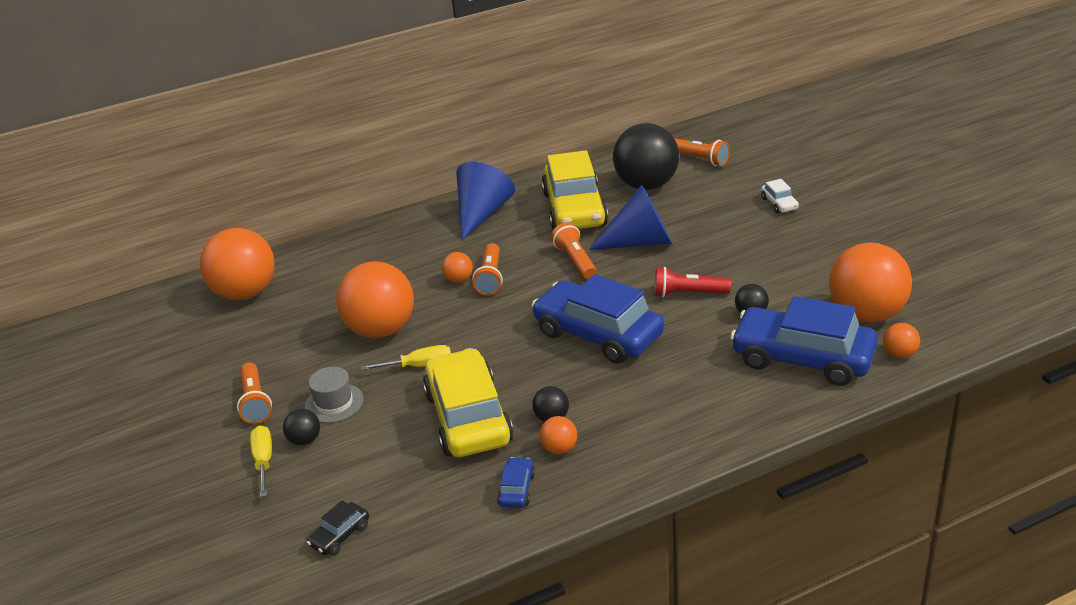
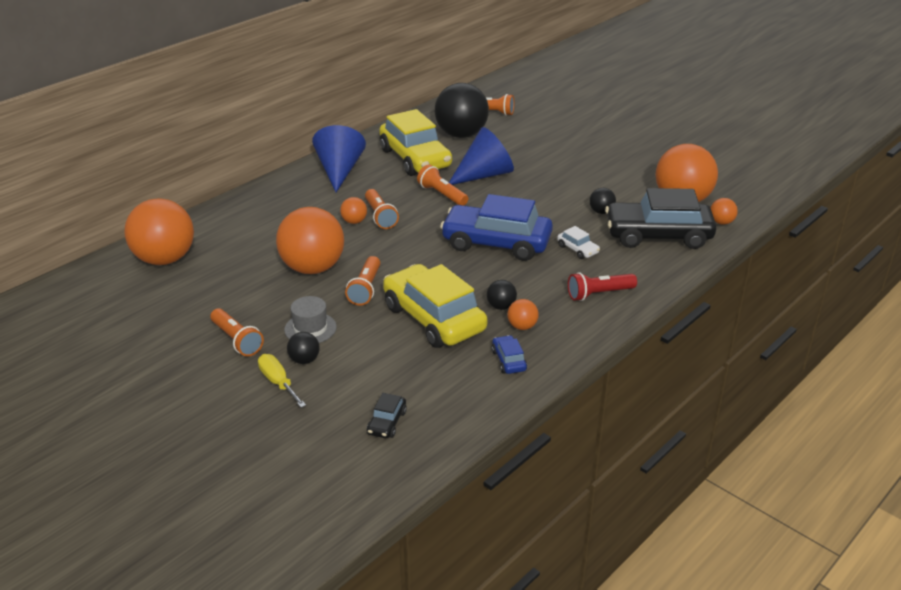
camera: 25 degrees left, 0 degrees up
yellow screwdriver [361,345,451,370] -> orange flashlight [345,256,380,306]
red flashlight [655,267,731,298] -> red flashlight moved to [568,272,637,301]
blue car [730,296,878,386] -> black car [605,188,717,249]
white car [761,179,799,213] -> white car moved to [557,226,600,259]

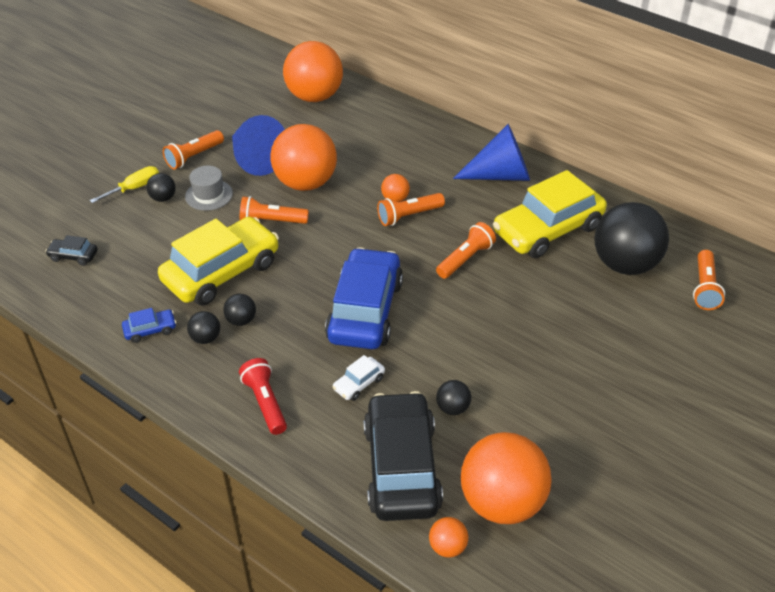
camera: 85 degrees right, 10 degrees up
blue cone [449,127,514,185] -> blue cone moved to [232,115,285,176]
orange ball [507,299,539,330] -> black ball [187,311,220,344]

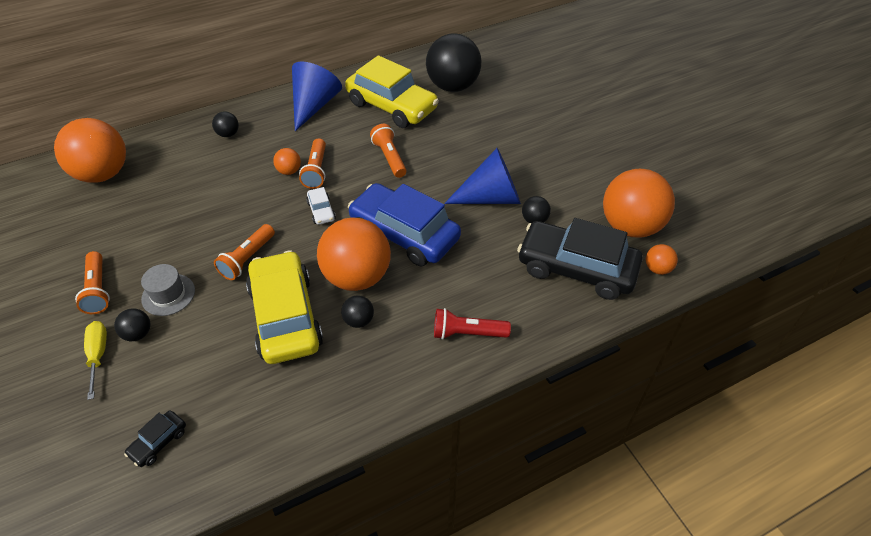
camera: 65 degrees left, 5 degrees up
blue car [122,308,176,343] -> none
black ball [187,311,220,344] -> black ball moved to [212,112,239,137]
blue cone [232,115,285,176] -> blue cone moved to [444,148,521,204]
orange ball [270,124,337,191] -> orange ball moved to [317,217,391,291]
white car [332,355,385,401] -> white car moved to [306,187,336,225]
yellow car [493,170,607,258] -> yellow car turned 45 degrees counterclockwise [345,55,439,128]
orange flashlight [693,250,725,310] -> none

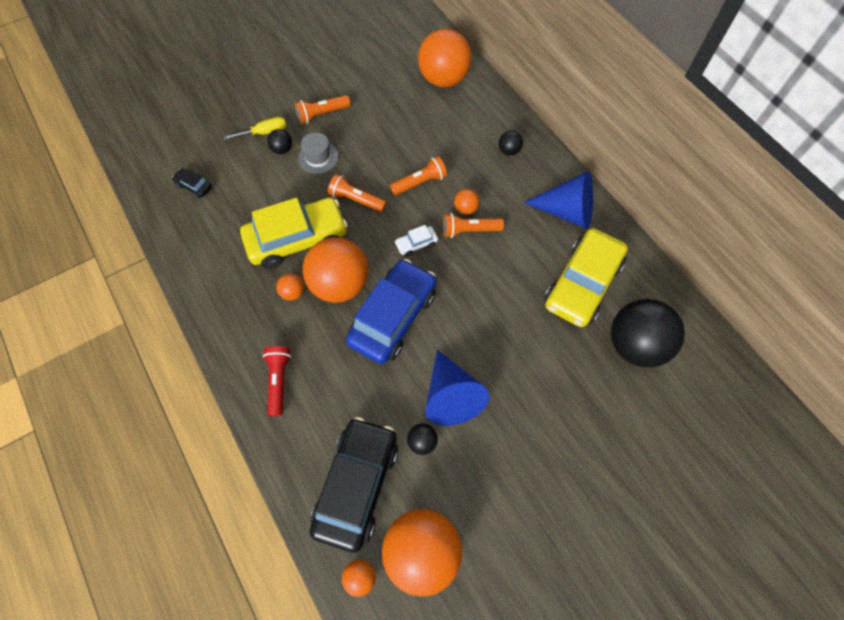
camera: 85 degrees right, 15 degrees up
black ball [341,295,374,328] -> orange ball [276,273,304,301]
orange flashlight [370,124,407,178] -> orange flashlight moved to [390,156,447,196]

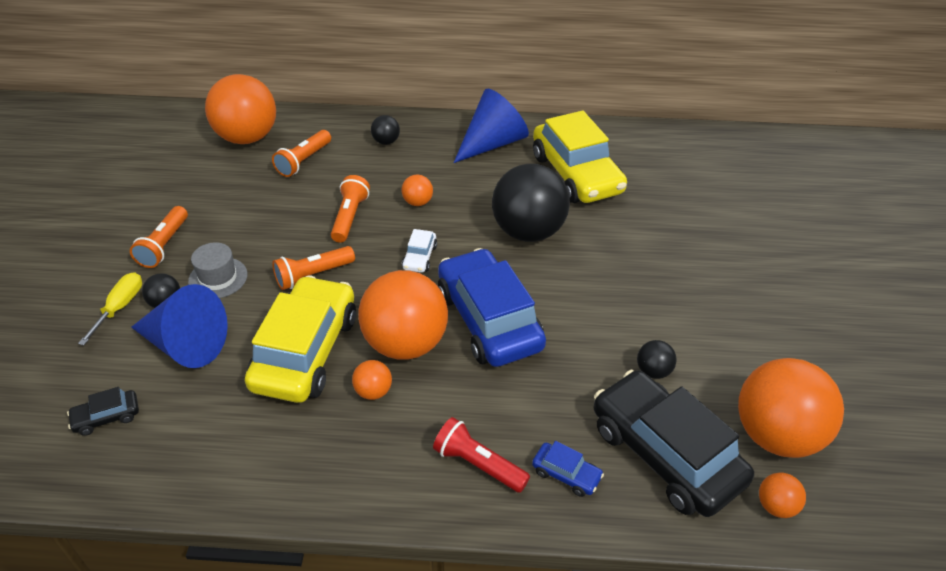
camera: 55 degrees left, 20 degrees down
blue cone [425,350,489,426] -> blue cone moved to [131,284,228,368]
orange flashlight [443,213,504,238] -> orange flashlight moved to [272,130,331,177]
black ball [611,299,685,367] -> black ball moved to [492,164,570,242]
none -> blue car [532,441,604,497]

